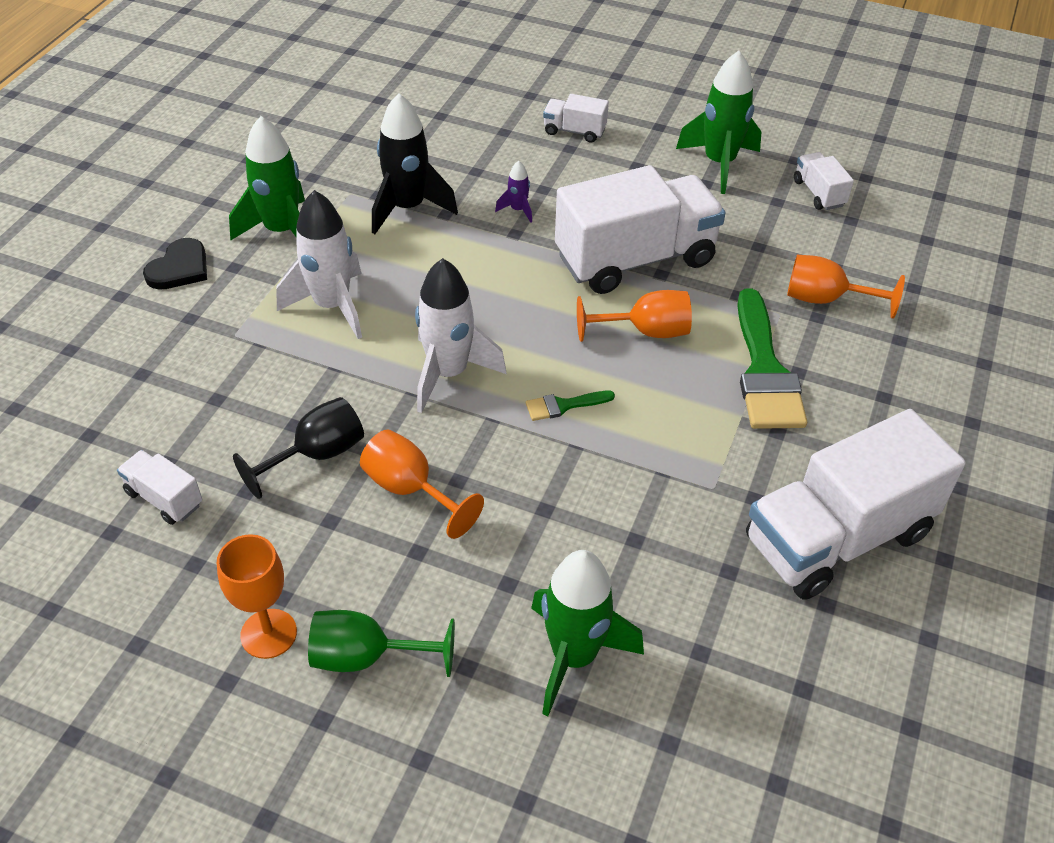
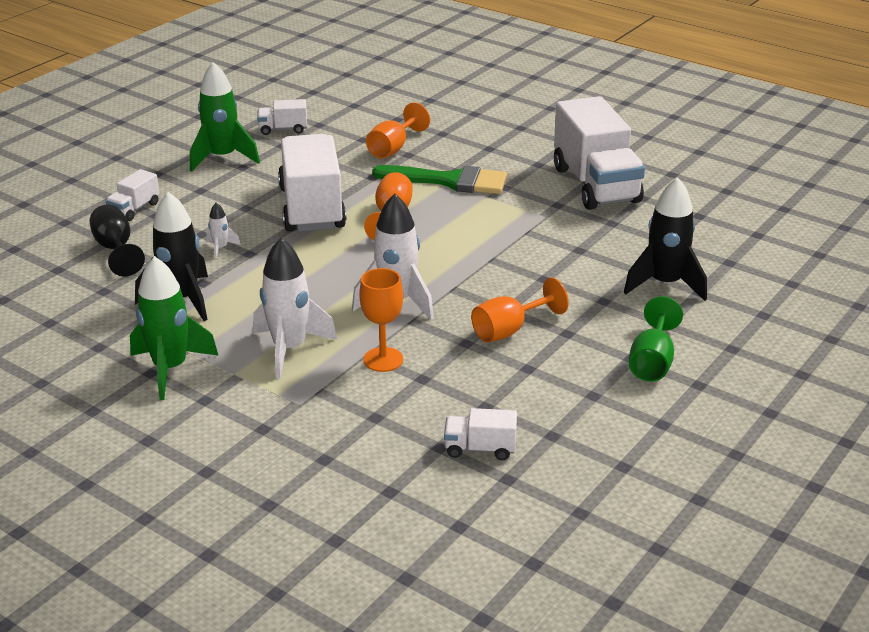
camera: 75 degrees left, 15 degrees down
white truck [117,450,202,525] -> white truck turned 45 degrees clockwise [444,408,517,460]
black heart [143,238,207,290] -> none
orange goblet [217,534,297,659] -> orange goblet moved to [359,268,403,372]
black goblet [233,397,364,499] -> black goblet moved to [89,205,145,276]
purple rocket [495,161,532,223] -> white rocket [206,203,241,259]
green brush [526,391,615,421] -> none
green rocket [531,550,644,716] -> black rocket [624,177,707,301]

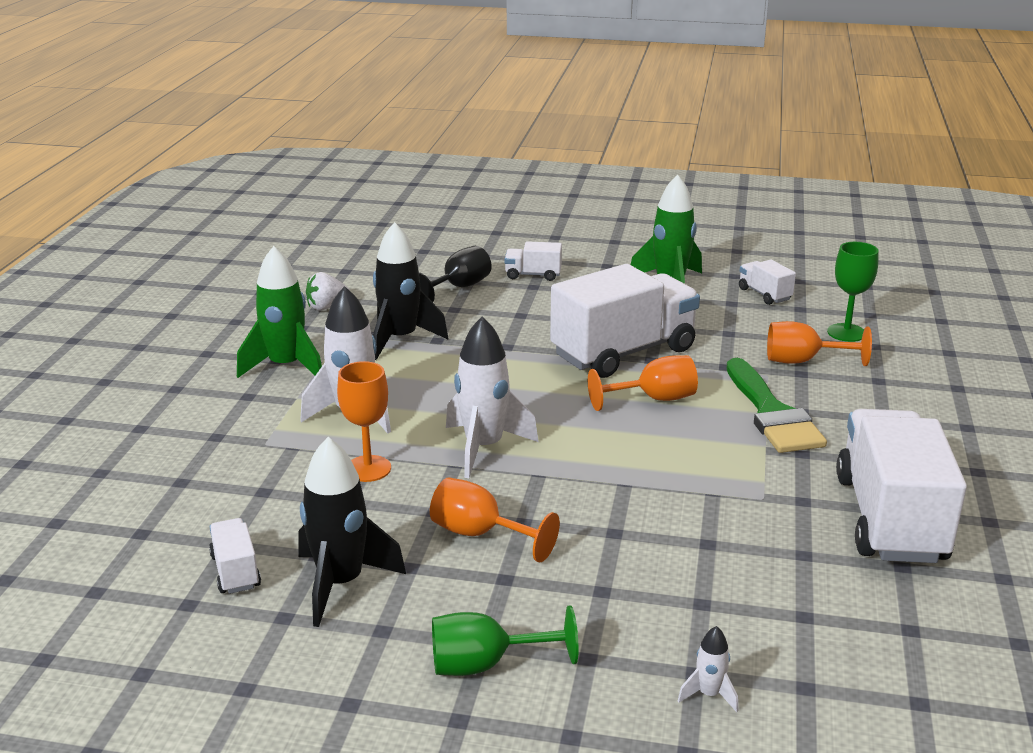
camera: 65 degrees right, 5 degrees down
white rocket [206,203,241,259] -> white rocket moved to [678,626,738,712]
white truck [554,96,645,210] -> white truck turned 135 degrees clockwise [836,409,967,563]
black rocket [624,177,707,301] -> black rocket moved to [298,437,406,627]
none -> white strawberry [306,272,349,310]
none -> green goblet [827,242,878,342]

